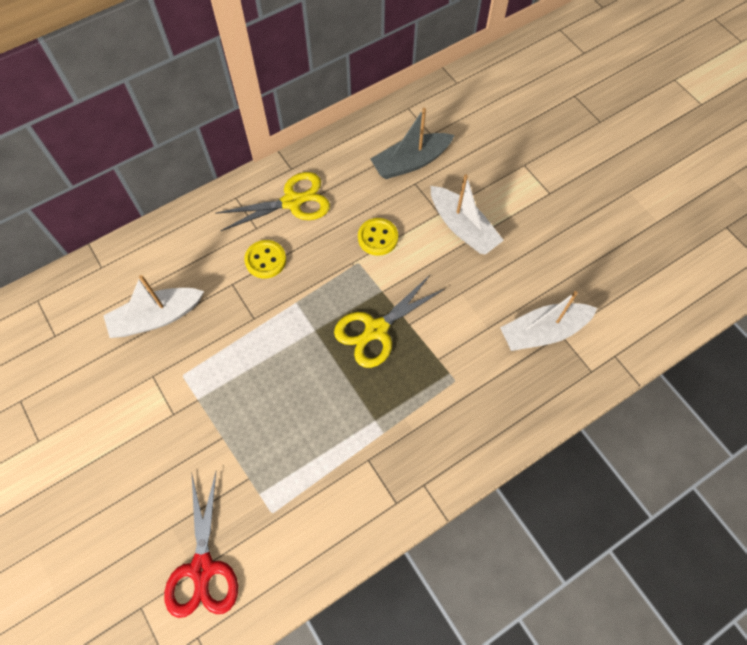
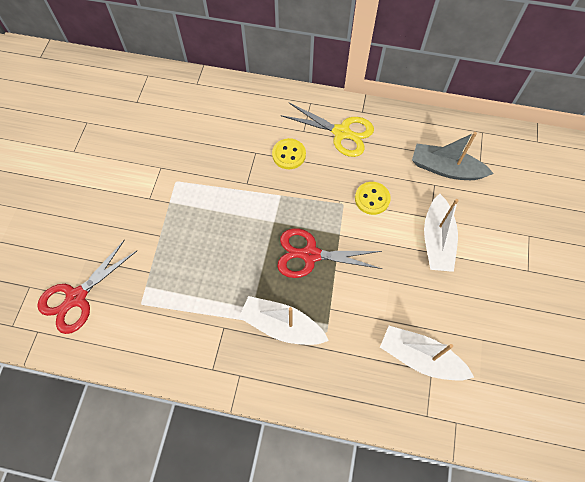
camera: 45 degrees right, 0 degrees up
white boat [103,275,204,338] -> white boat moved to [239,296,329,345]
yellow scissors [334,274,446,368] -> red scissors [277,228,382,278]

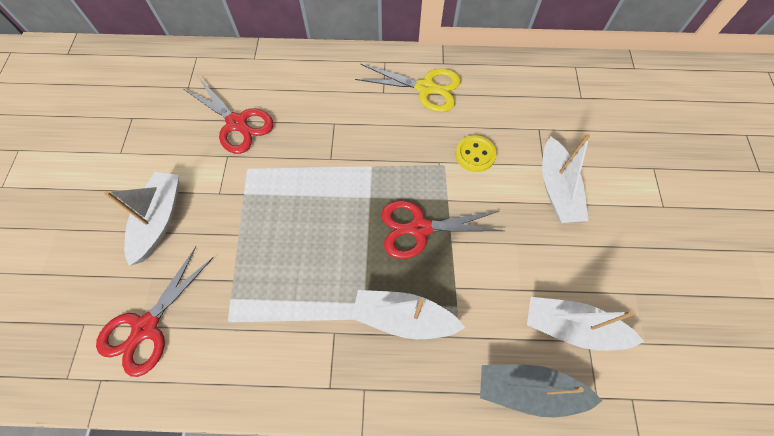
camera: 10 degrees left, 0 degrees up
yellow button [272,138,306,169] -> none
grey boat [412,132,494,180] -> grey boat moved to [480,365,603,417]
none -> white boat [104,172,179,266]
none -> red scissors [184,78,273,154]

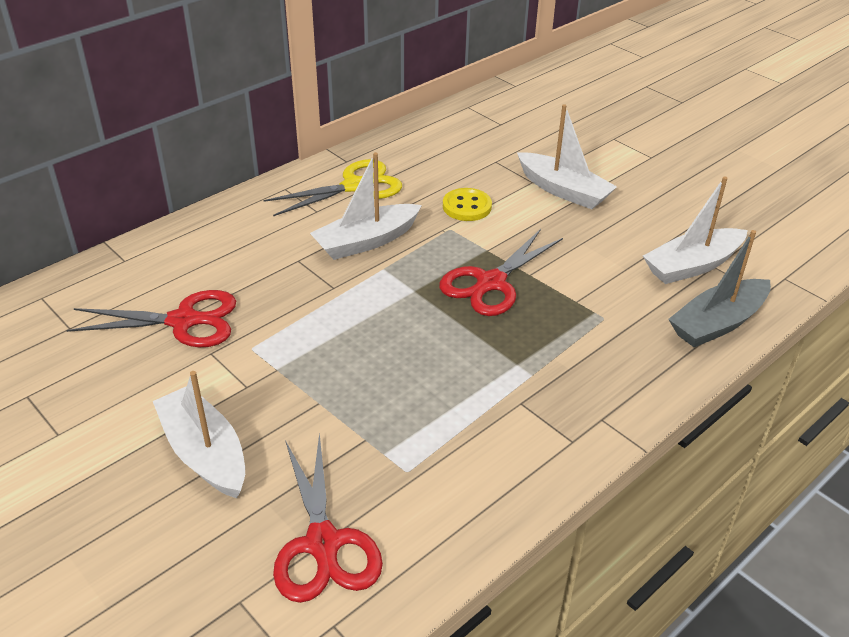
camera: 45 degrees left, 25 degrees down
white boat [351,290,465,339] -> white boat moved to [310,152,422,260]

